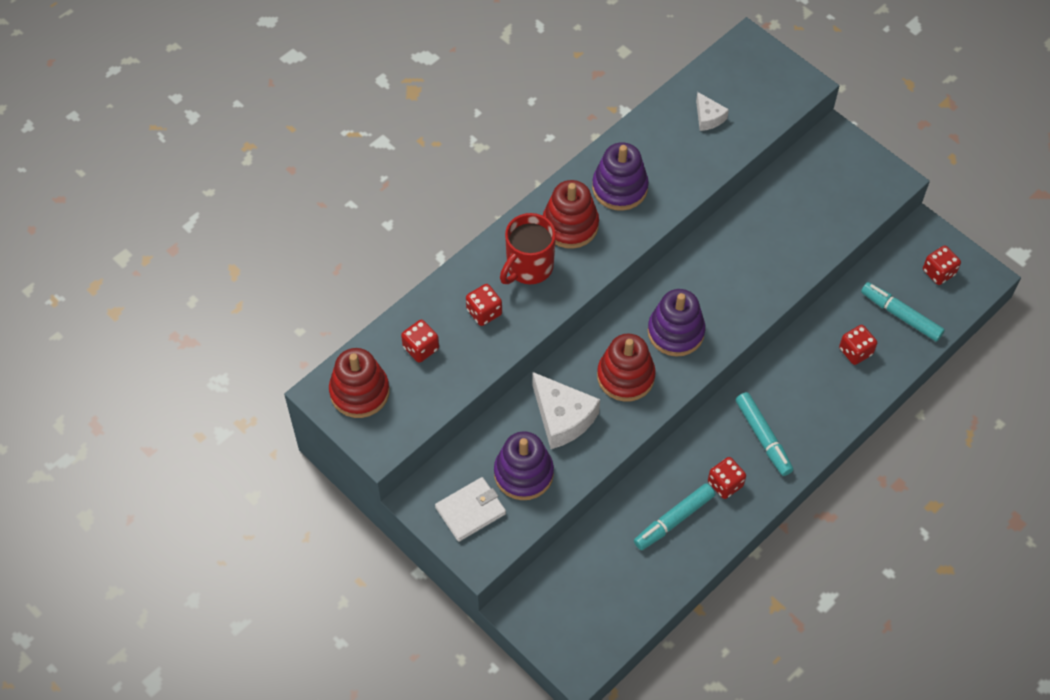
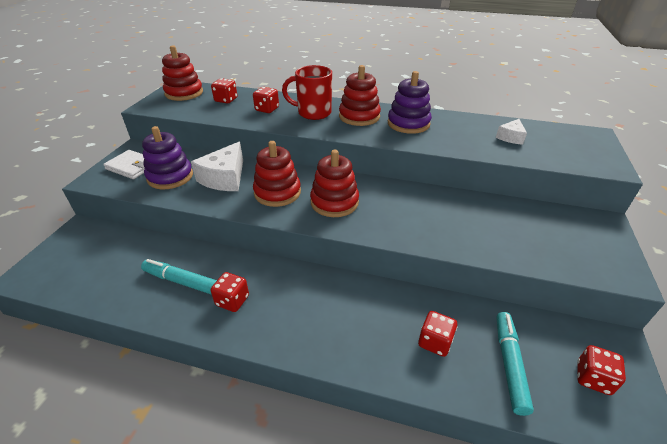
camera: 60 degrees right, 20 degrees down
purple stacking toy [647,289,705,357] -> red stacking toy [310,150,359,217]
turquoise marker [736,392,793,476] -> none

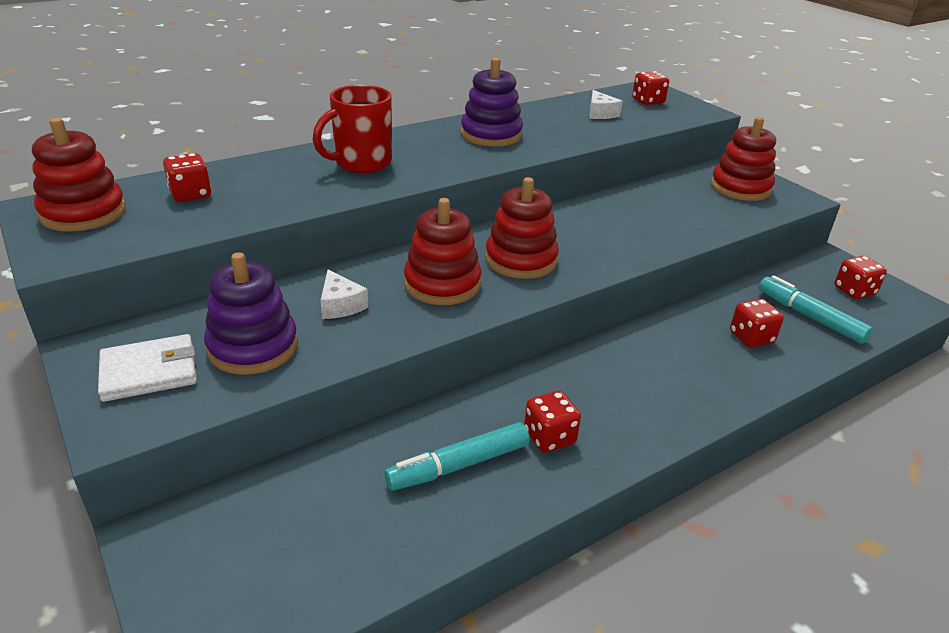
camera: 50 degrees left, 5 degrees down
white cheese [191,142,243,191] -> white cheese [321,270,368,319], size x0.55
red dice [253,87,279,113] -> red dice moved to [632,71,669,105]
red stacking toy [339,65,381,126] -> red stacking toy moved to [711,117,776,201]

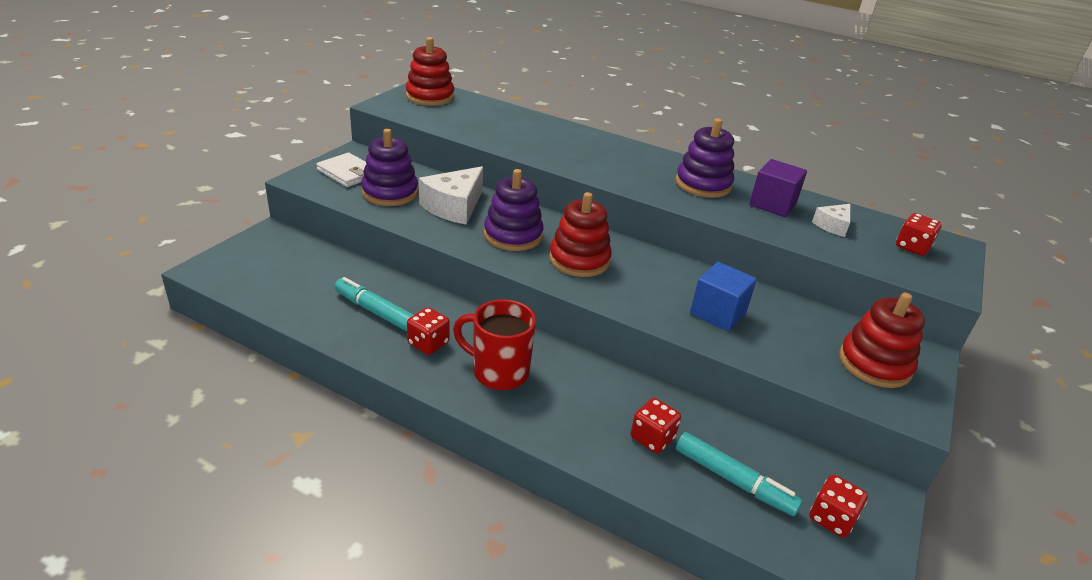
camera: 60 degrees right, 0 degrees up
red dice [163,153,211,202] -> none
red mug [313,85,392,173] -> red mug moved to [453,299,536,390]
white cheese [321,270,368,319] -> white cheese [419,166,483,225], size x1.83
red stacking toy [404,198,481,305] -> purple stacking toy [484,169,544,251]
turquoise marker [759,275,873,344] -> turquoise marker turned 105 degrees clockwise [676,432,803,516]
none -> blue cube [690,262,757,331]
none -> purple cube [749,159,807,217]

